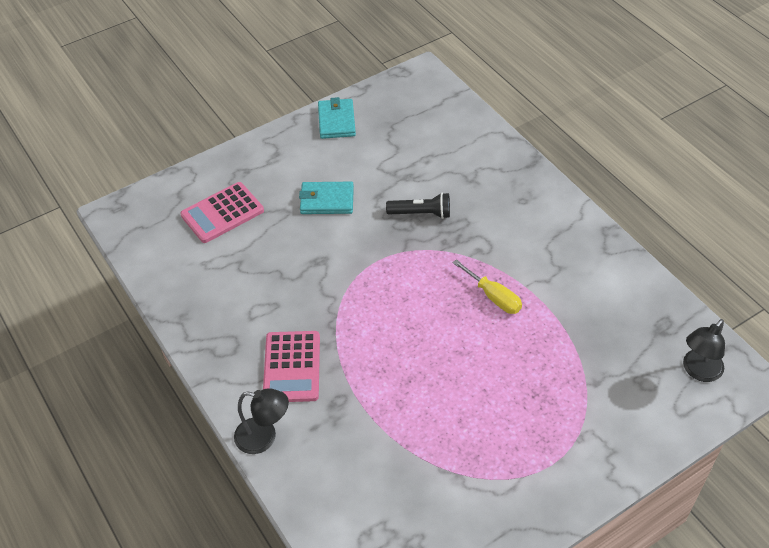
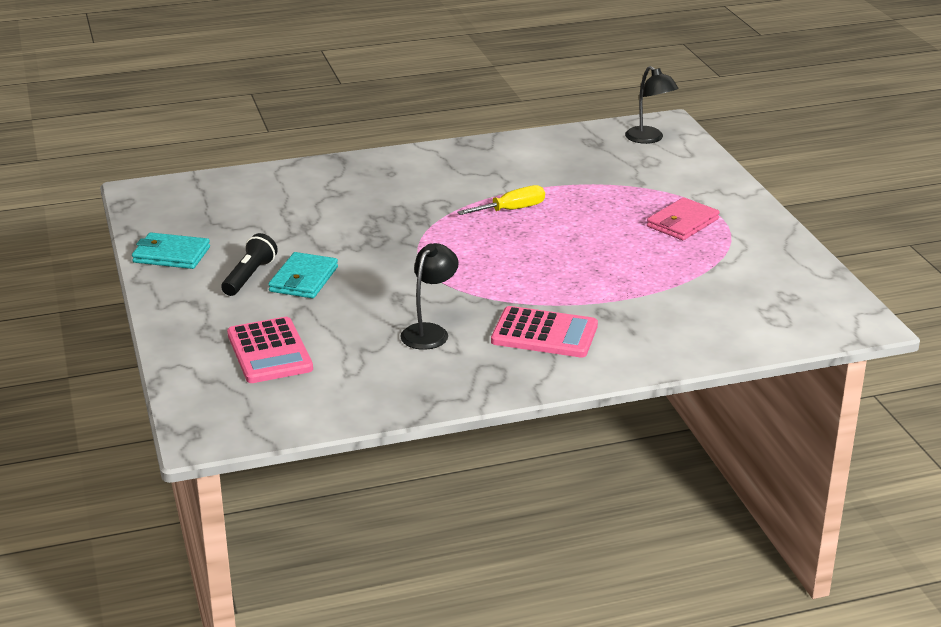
camera: 75 degrees left, 20 degrees down
black lamp [234,388,289,454] -> black lamp moved to [400,243,459,350]
black flashlight [386,193,450,219] -> black flashlight moved to [221,233,278,296]
none -> pink wallet [647,197,720,240]

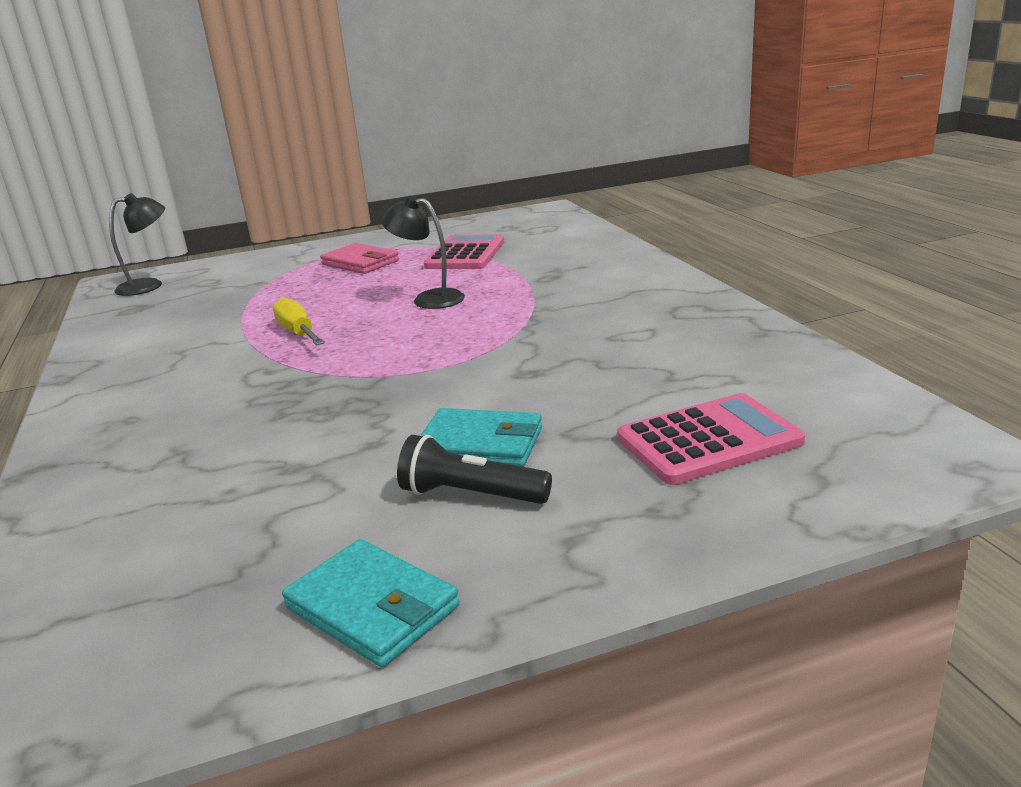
camera: 90 degrees left, 5 degrees down
turquoise wallet [132,232,210,269] -> turquoise wallet turned 60 degrees counterclockwise [282,539,460,667]
black lamp [400,243,459,350] -> black lamp moved to [381,195,465,309]
pink calculator [491,306,598,357] -> pink calculator moved to [424,234,504,269]

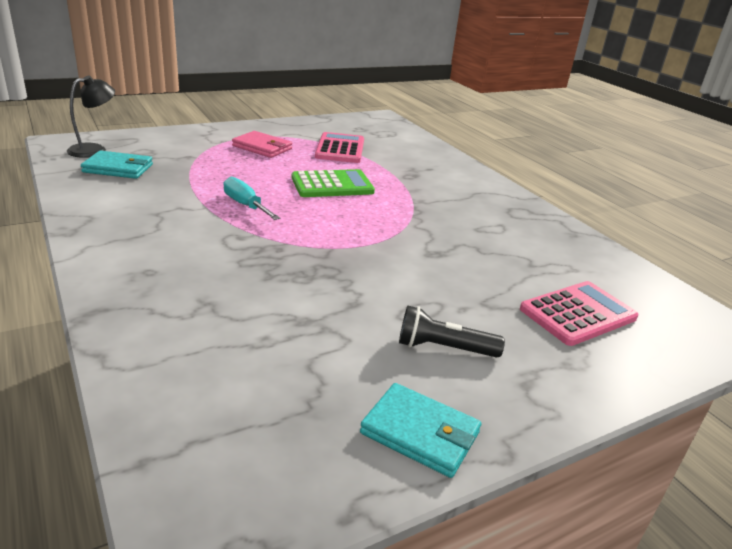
camera: 15 degrees left, 5 degrees up
yellow screwdriver [273,297,325,346] -> turquoise screwdriver [223,177,280,220]
black lamp [381,195,465,309] -> green calculator [292,169,375,197]
turquoise wallet [420,408,542,467] -> turquoise wallet moved to [81,150,153,179]

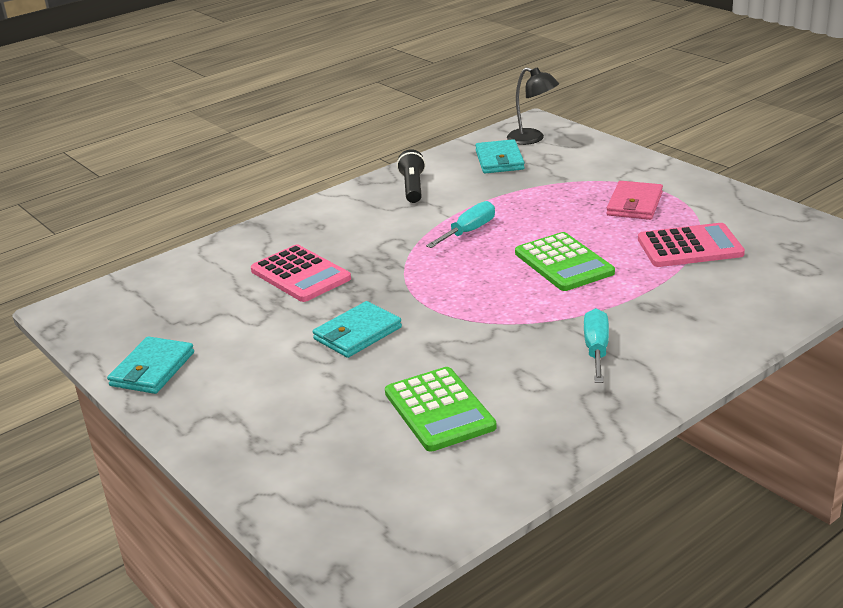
camera: 85 degrees right, 0 degrees up
black flashlight [399,306,505,358] -> black flashlight moved to [397,149,426,203]
pink calculator [520,281,638,346] -> pink calculator moved to [251,245,351,302]
none -> turquoise wallet [313,301,402,358]
none -> green calculator [385,367,497,452]
none -> turquoise screwdriver [584,308,609,383]

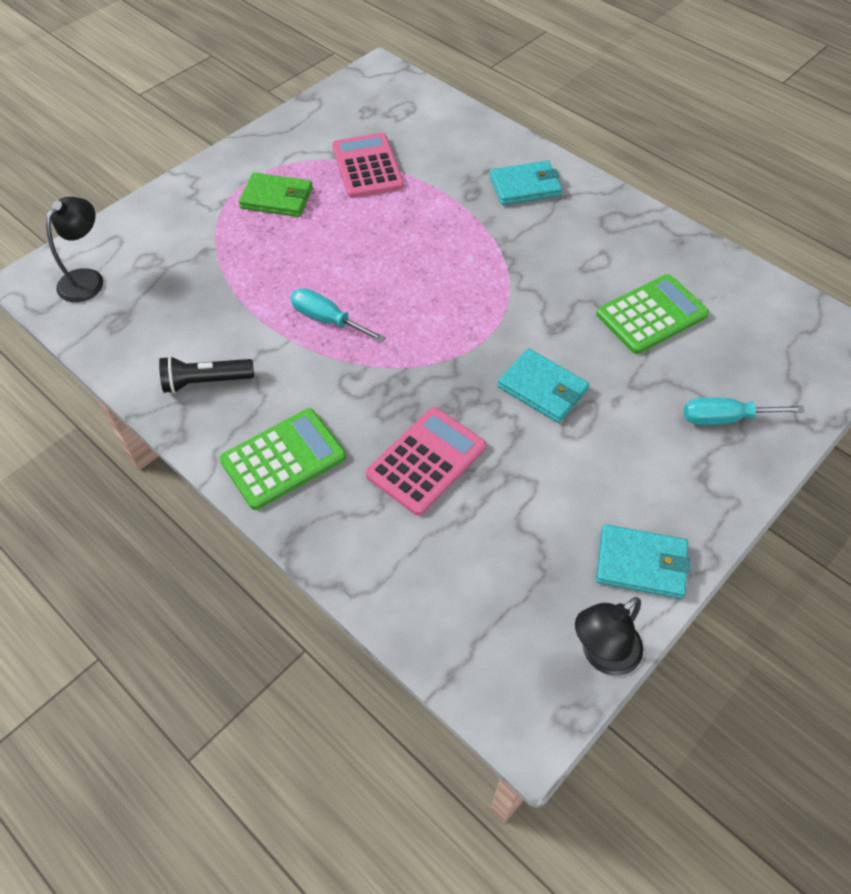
camera: 100 degrees left, 25 degrees up
turquoise wallet [475,139,525,173] -> turquoise wallet moved to [490,161,562,205]
green calculator [515,232,615,291] -> green calculator moved to [220,408,346,510]
turquoise screwdriver [584,308,609,383] -> turquoise screwdriver moved to [684,398,805,425]
pink wallet [606,181,663,220] -> green wallet [239,172,313,217]
none -> black lamp [575,597,643,676]

